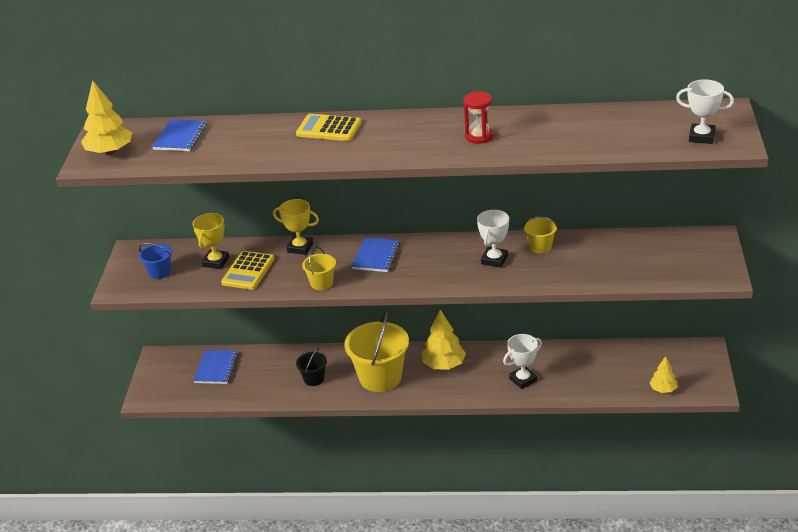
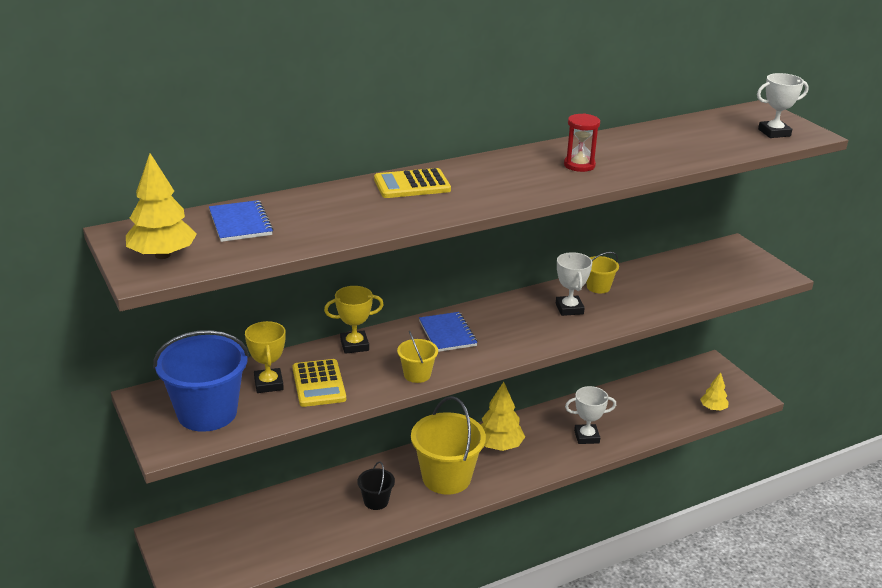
camera: 35 degrees left, 5 degrees down
blue bucket [139,243,172,279] -> blue bucket [153,330,249,432], size x2.05
blue notebook [193,350,238,384] -> none
white trophy [503,334,542,389] -> white trophy turned 60 degrees clockwise [565,386,616,444]

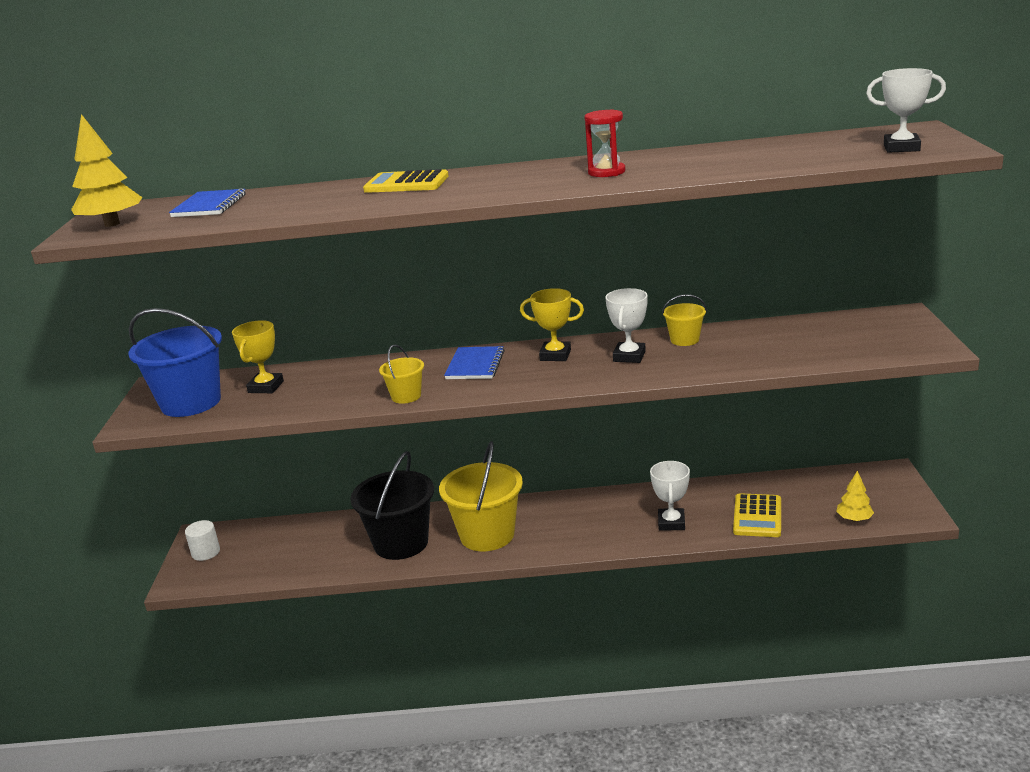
camera: 30 degrees right, 5 degrees down
yellow calculator [292,359,346,407] -> yellow calculator moved to [733,493,781,537]
yellow trophy [324,286,384,354] -> yellow trophy moved to [520,288,584,361]
black bucket [357,461,395,510] -> black bucket [350,451,434,560], size x2.05
yellow tree [480,382,525,451] -> none
white trophy [565,386,616,444] -> white trophy turned 75 degrees clockwise [650,461,690,531]
none -> white cylinder [185,520,220,561]

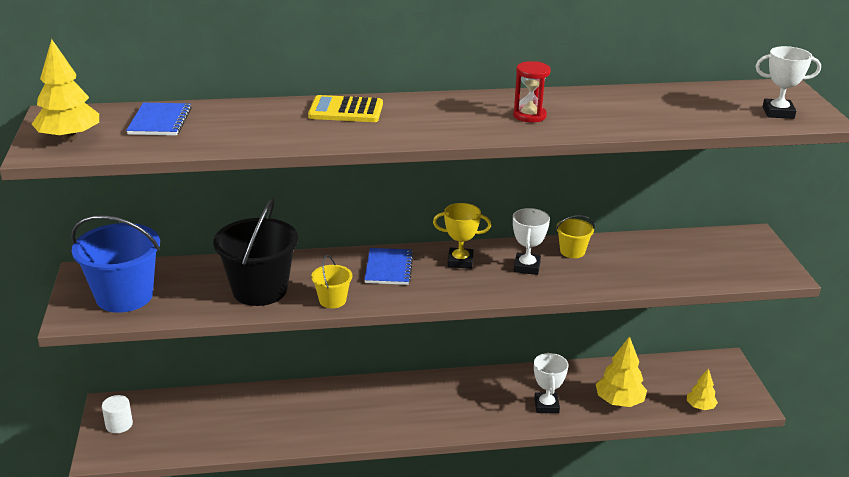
camera: 10 degrees left, 5 degrees up
yellow trophy [232,320,284,393] -> none
black bucket [350,451,434,560] -> black bucket moved to [213,198,298,306]
yellow bucket [439,441,523,551] -> none
yellow calculator [733,493,781,537] -> yellow tree [596,336,647,407]

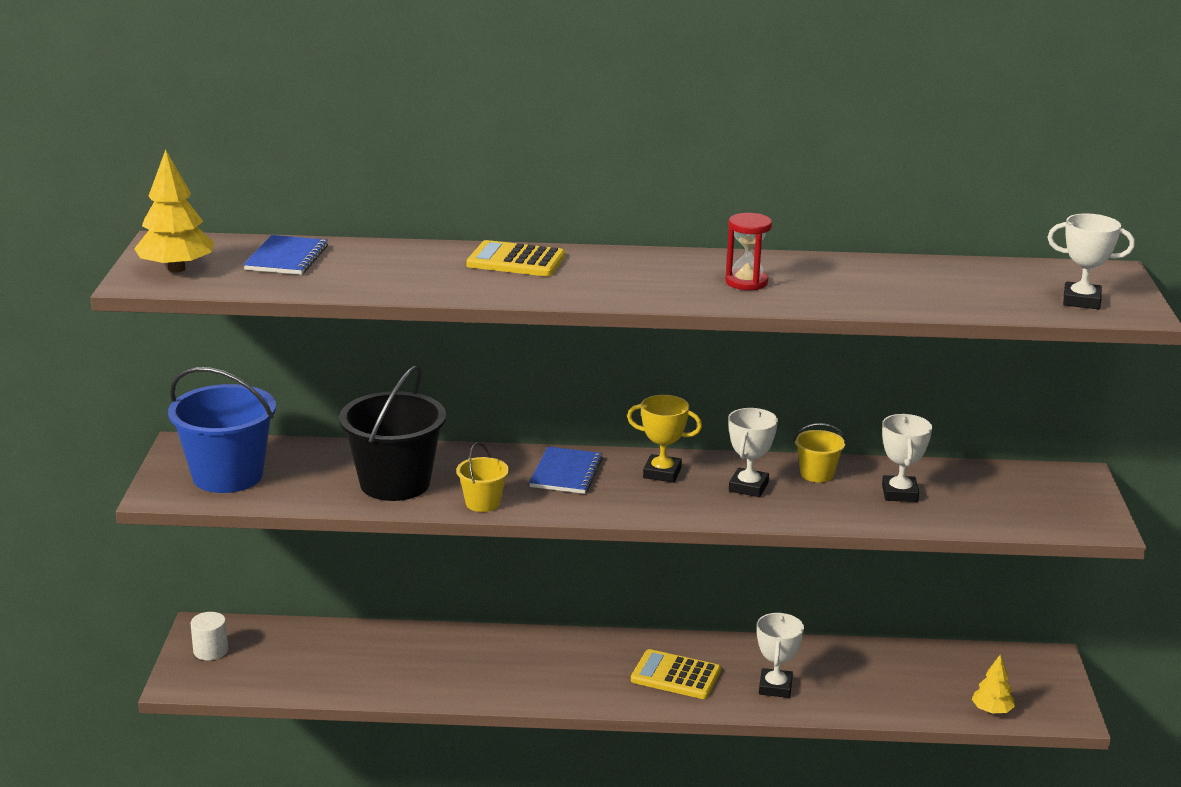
camera: 10 degrees right, 5 degrees down
yellow tree [596,336,647,407] -> none
none -> yellow calculator [631,649,721,699]
none -> white trophy [882,414,932,502]

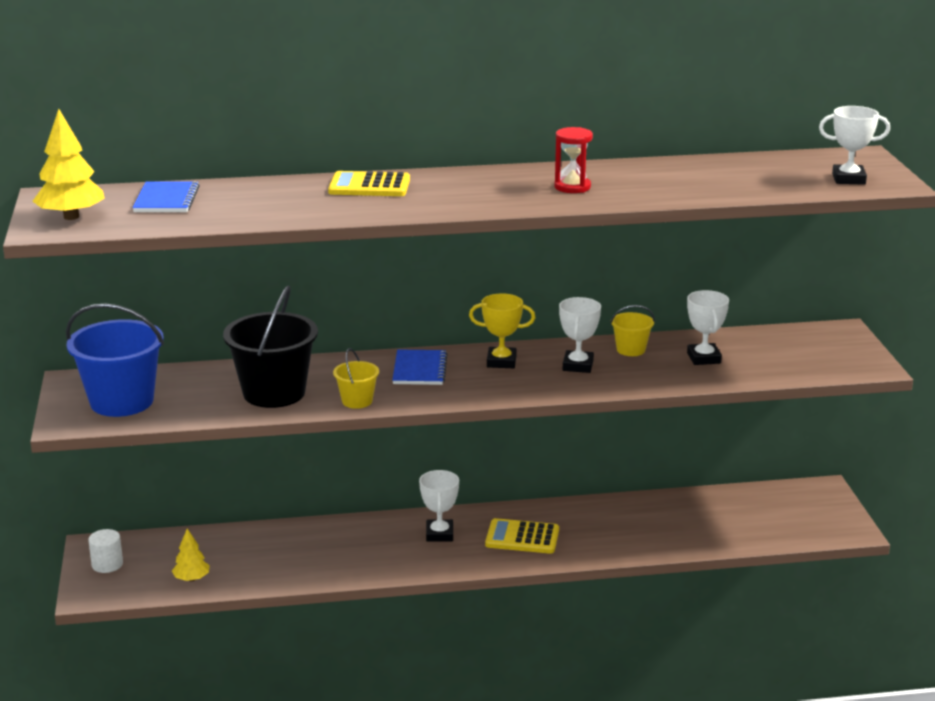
camera: 10 degrees left, 0 degrees up
white trophy [757,613,804,698] -> white trophy moved to [419,470,459,542]
yellow tree [972,654,1015,714] -> yellow tree moved to [172,528,210,581]

